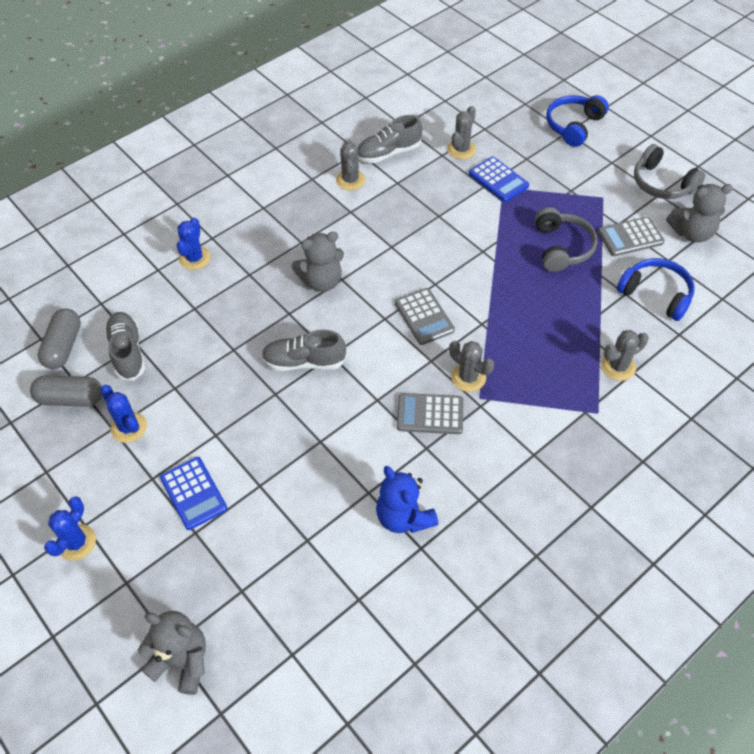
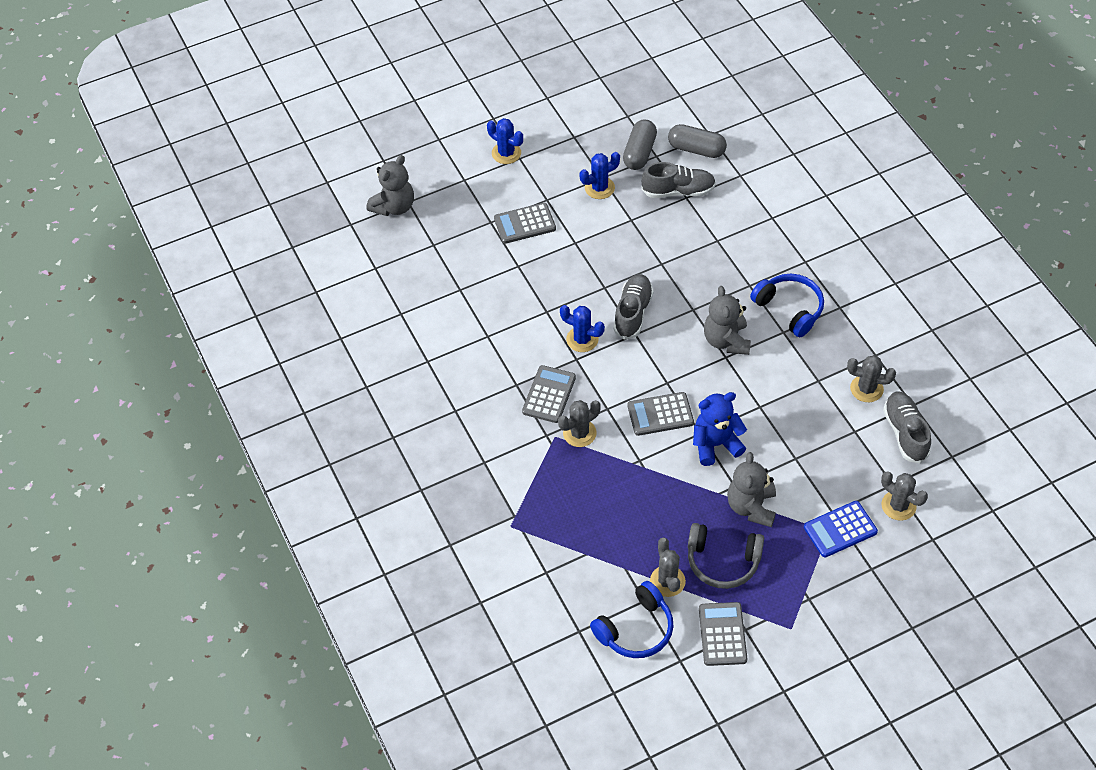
camera: 105 degrees right, 0 degrees up
blue calculator [160,457,227,530] -> grey calculator [494,203,556,244]
blue cactus [177,217,211,270] -> blue cactus moved to [560,305,605,352]
blue teddy bear [376,466,439,533] -> blue teddy bear moved to [693,392,747,466]
blue headphones [546,95,609,147] -> blue headphones moved to [750,274,824,337]
grey cactus [601,330,649,381] -> grey cactus moved to [650,538,686,597]
grey headphones [634,144,705,199] -> none
grey teddy bear [666,184,733,243] -> grey teddy bear moved to [727,452,776,527]

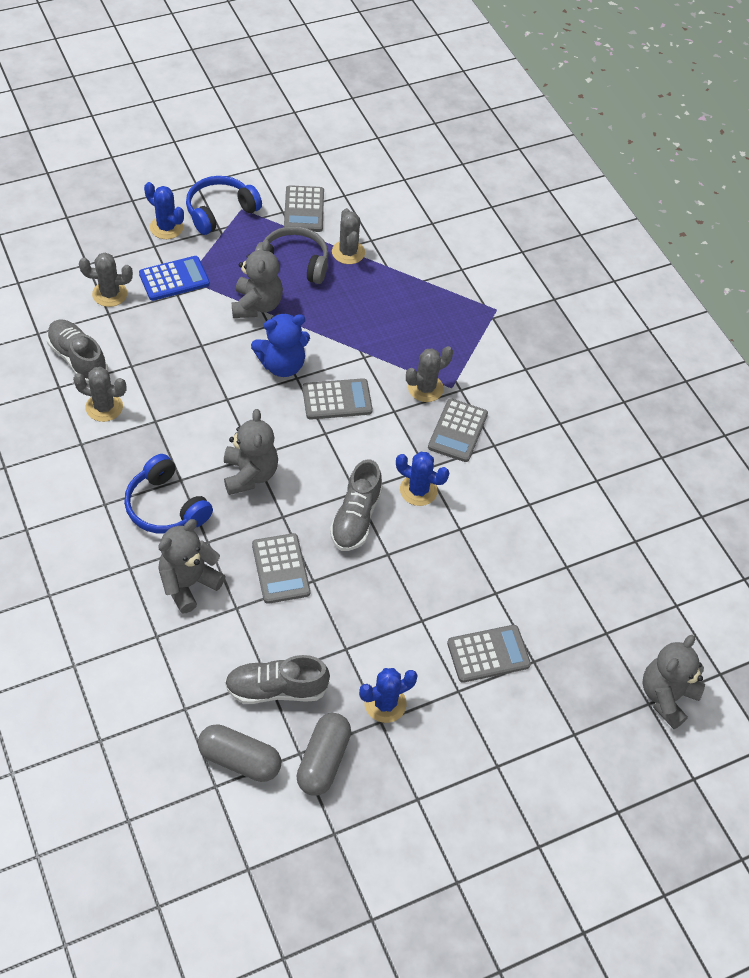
camera: 175 degrees right, 0 degrees up
blue cactus [487,118,523,164] -> blue cactus moved to [144,182,184,239]
blue headphones [590,581,674,658] -> blue headphones moved to [186,176,262,235]
grey cactus [881,471,928,521] -> grey cactus turned 45 degrees counterclockwise [79,253,133,307]
grey shoe [883,392,931,464] -> grey shoe turned 150 degrees clockwise [47,319,108,384]
none -> grey teddy bear [158,519,225,613]
none -> grey calculator [252,533,311,604]

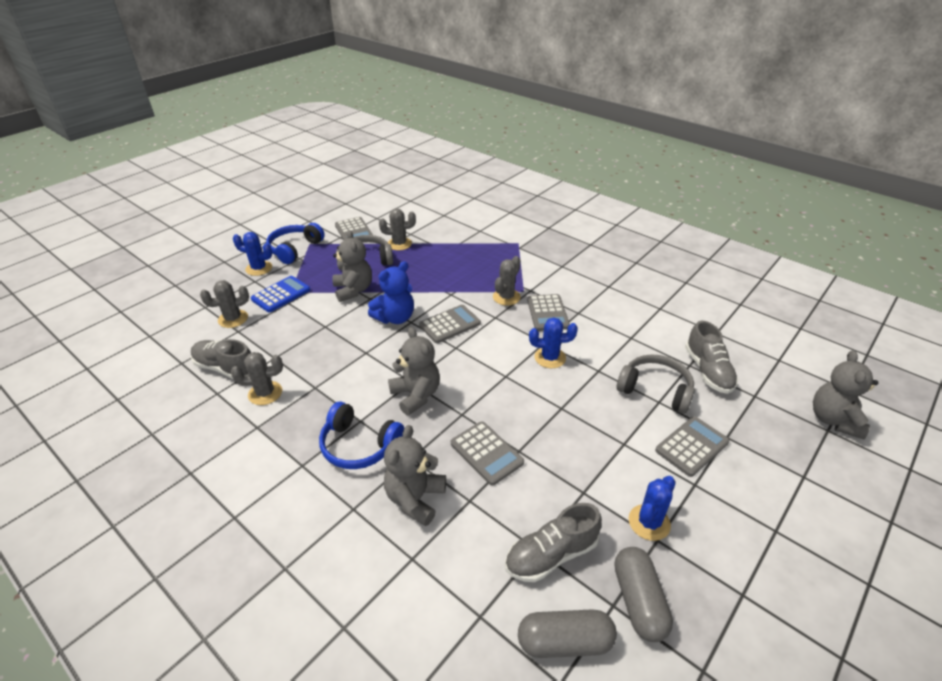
camera: 20 degrees left, 15 degrees down
grey shoe [330,459,383,551] -> grey shoe moved to [685,321,738,394]
grey cactus [332,208,365,264] -> grey cactus turned 60 degrees counterclockwise [379,208,416,250]
none -> grey headphones [617,354,695,414]

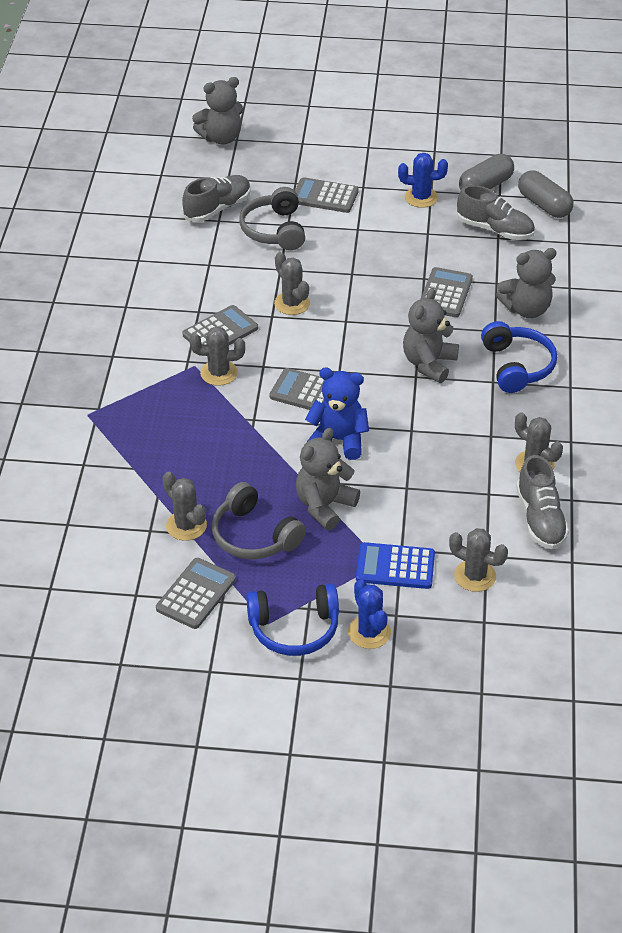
camera: 125 degrees left, 5 degrees up
blue cactus [529,317,578,368] -> grey cactus [274,252,310,315]

